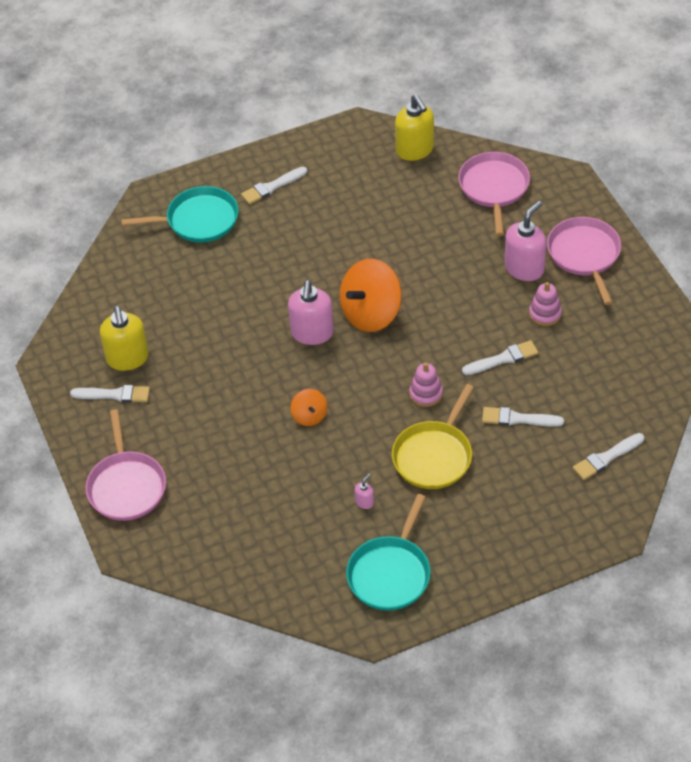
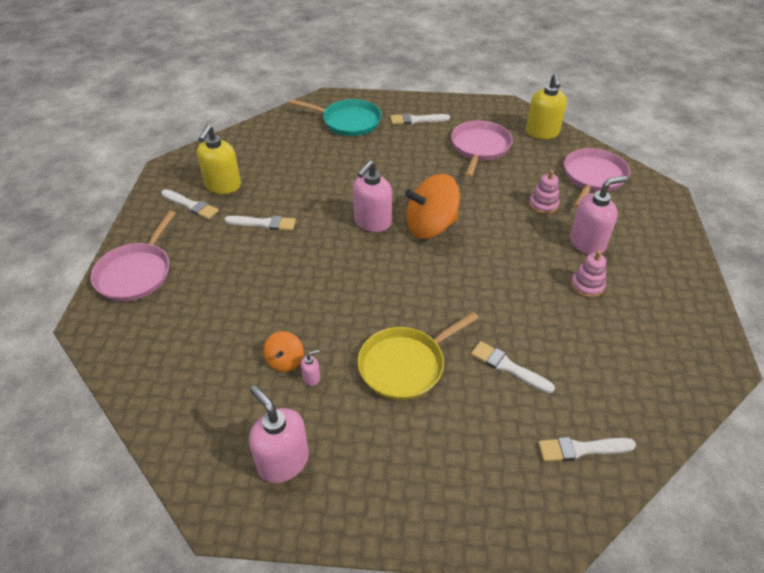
camera: 25 degrees right, 5 degrees down
orange spinning top [291,389,328,426] -> orange spinning top moved to [263,331,304,372]
turquoise pan [346,494,430,611] -> pink soap dispenser [249,385,309,483]
pink stacking toy [409,363,443,407] -> pink stacking toy moved to [529,170,559,214]
white brush [462,340,538,375] -> white brush moved to [224,215,296,231]
pink pan [547,217,621,305] -> pink pan moved to [451,121,513,178]

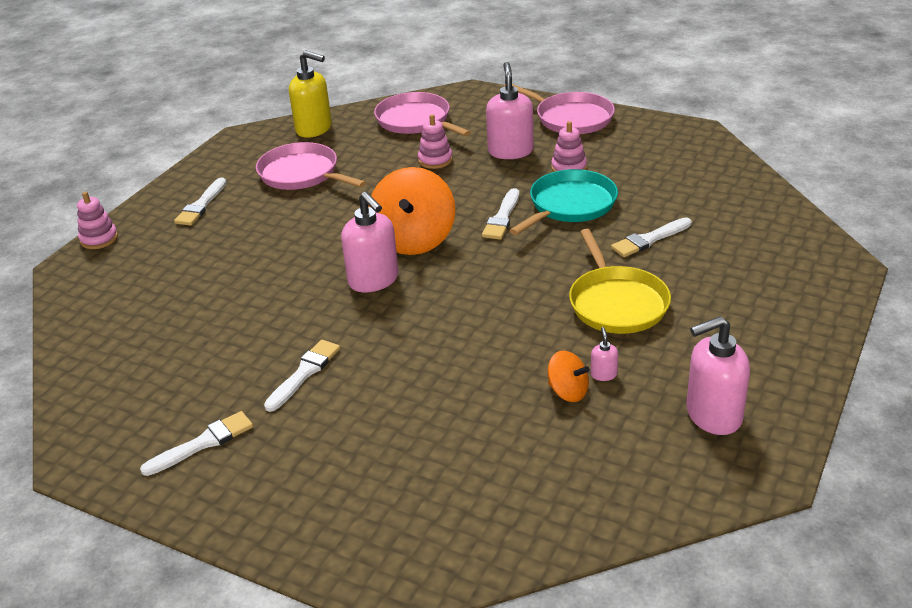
camera: 65 degrees left, 10 degrees down
pink pan [90,211,175,301] -> pink pan moved to [504,84,615,134]
yellow soap dispenser [197,125,241,194] -> none
turquoise pan [290,99,382,136] -> turquoise pan moved to [509,169,618,235]
white brush [538,437,636,462] -> white brush moved to [482,188,519,240]
none -> pink stacking toy [77,192,118,249]

